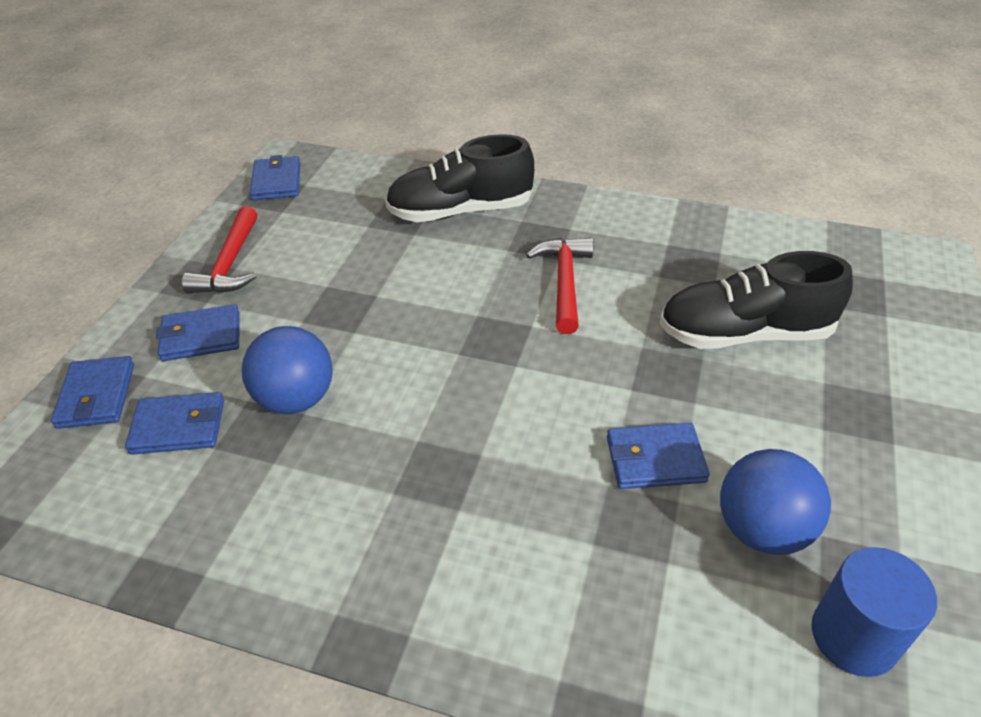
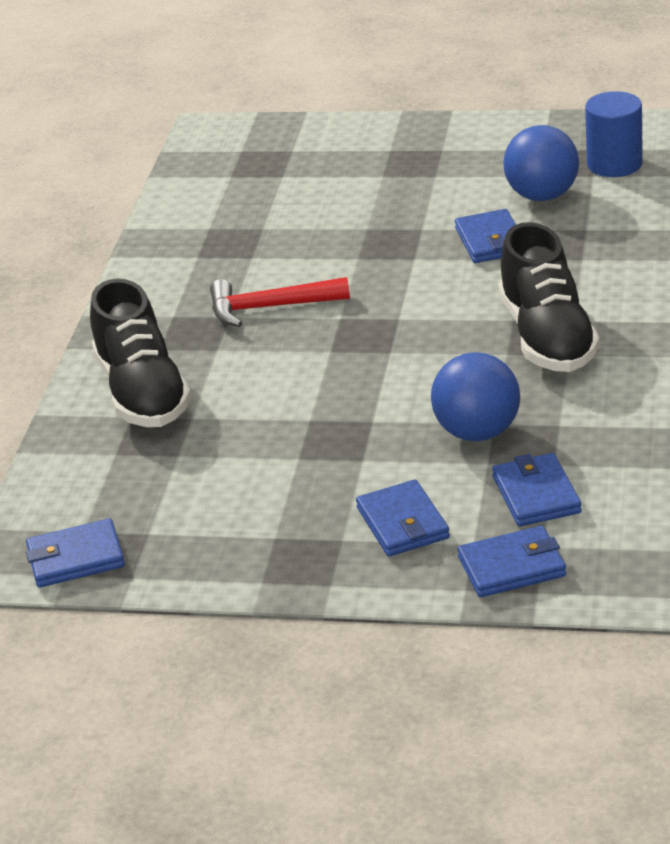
camera: 95 degrees left, 10 degrees down
red hammer [182,206,257,293] -> none
black shoe [659,251,853,349] -> black shoe moved to [499,222,600,372]

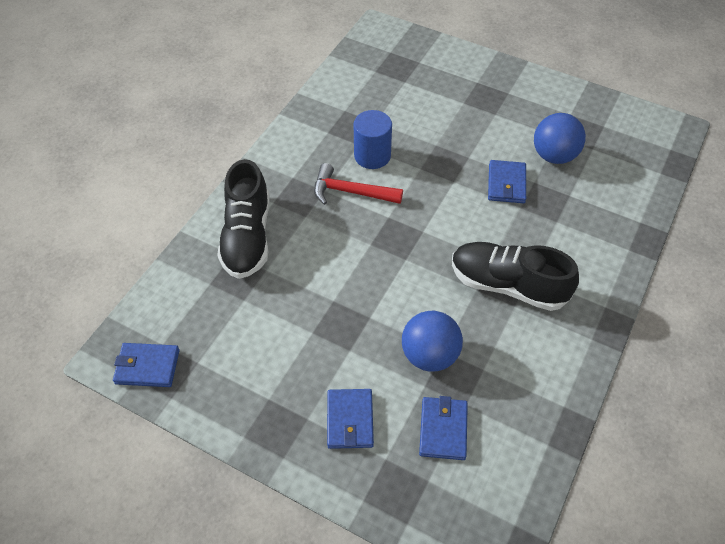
camera: 15 degrees right, 20 degrees up
blue wallet [457,526,566,597] -> none
black shoe [499,222,600,372] -> black shoe turned 105 degrees clockwise [452,242,579,311]
blue cylinder [585,91,643,177] -> blue cylinder moved to [354,110,392,169]

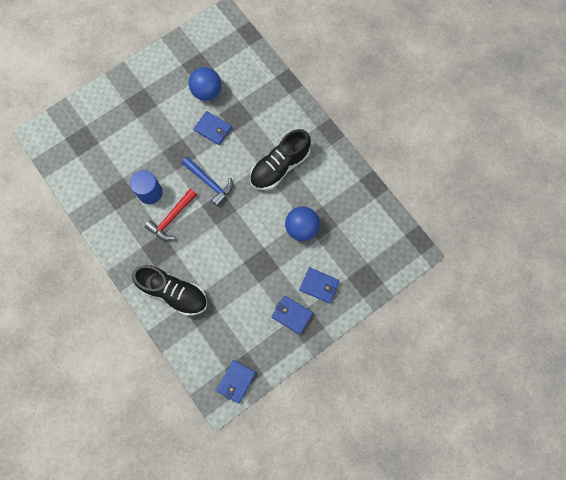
camera: 65 degrees left, 20 degrees up
blue wallet [419,396,468,460] -> blue wallet moved to [271,296,313,335]
none -> blue hammer [182,157,233,206]

